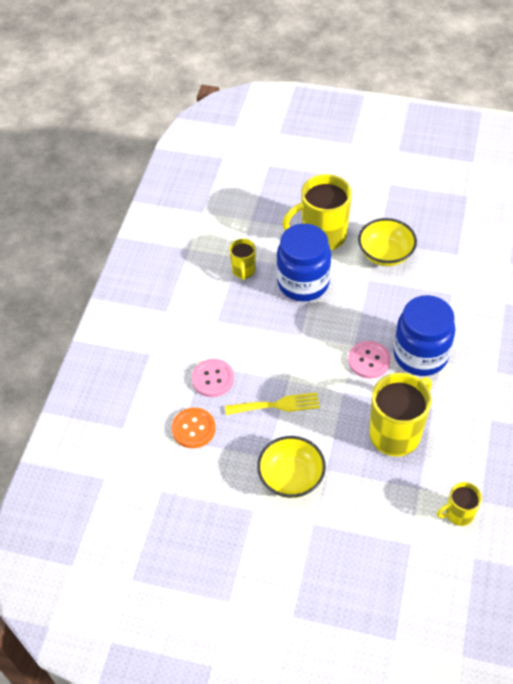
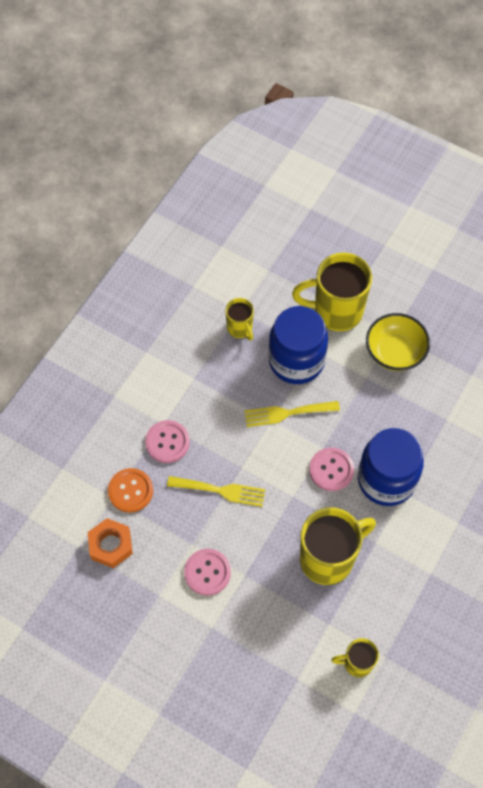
camera: 15 degrees right, 10 degrees up
yellow mug [229,239,256,280] -> yellow mug turned 45 degrees counterclockwise [225,298,254,340]
yellow bowl [257,436,326,498] -> pink button [184,549,231,596]
none -> orange nut [88,518,133,568]
none -> yellow fork [244,401,340,427]

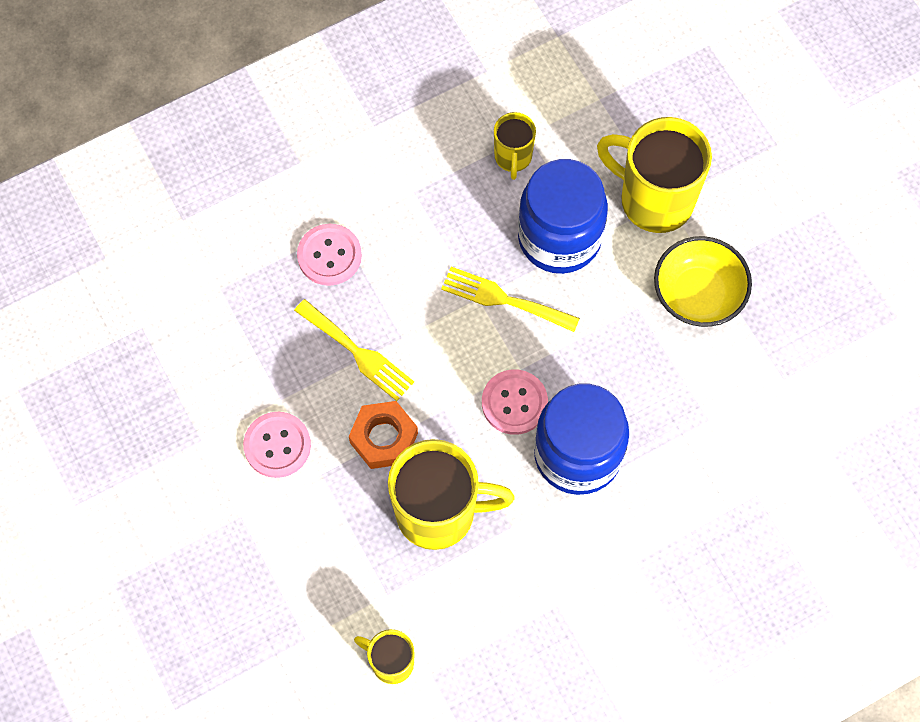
camera: 30 degrees right, 5 degrees up
orange nut [88,518,133,568] -> orange nut moved to [349,401,418,469]
orange button [108,468,153,513] -> none

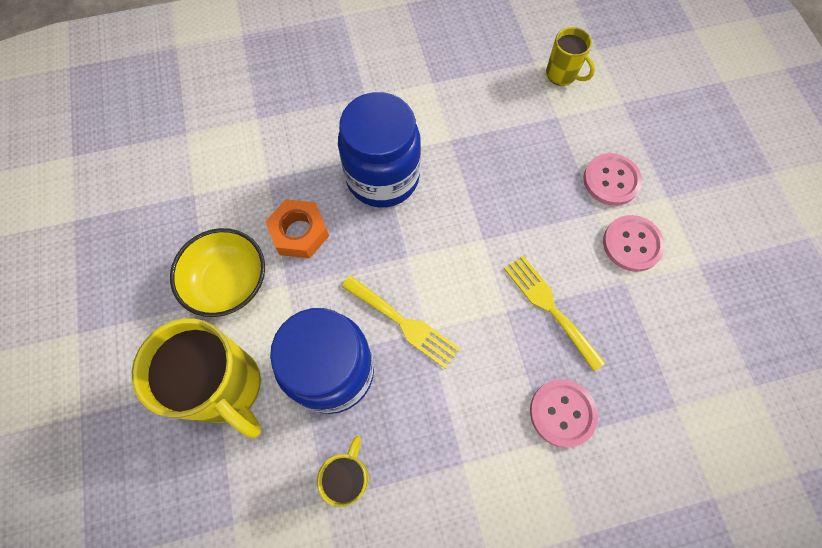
camera: 165 degrees left, 0 degrees up
orange nut [349,401,418,469] -> orange nut moved to [265,199,329,258]
yellow mug [388,439,514,550] -> none
pink button [482,370,548,435] -> pink button moved to [583,153,642,206]

